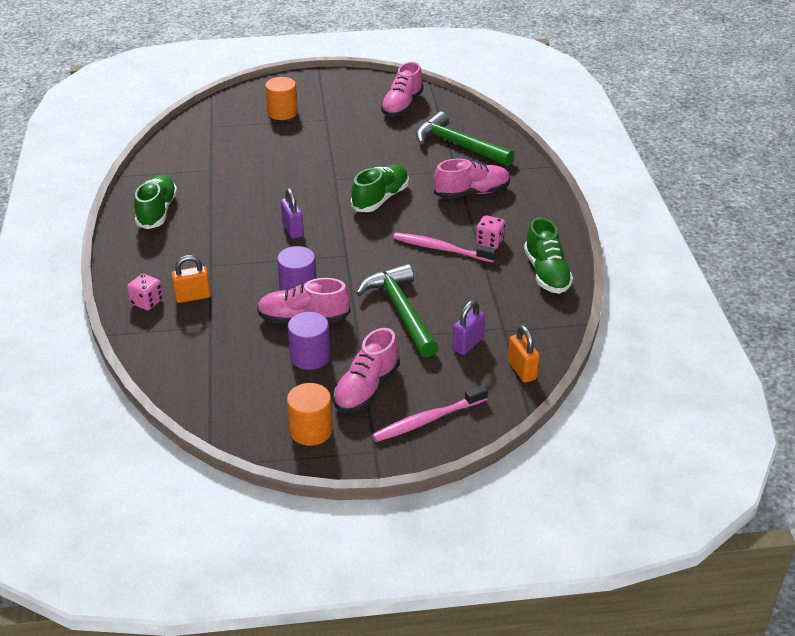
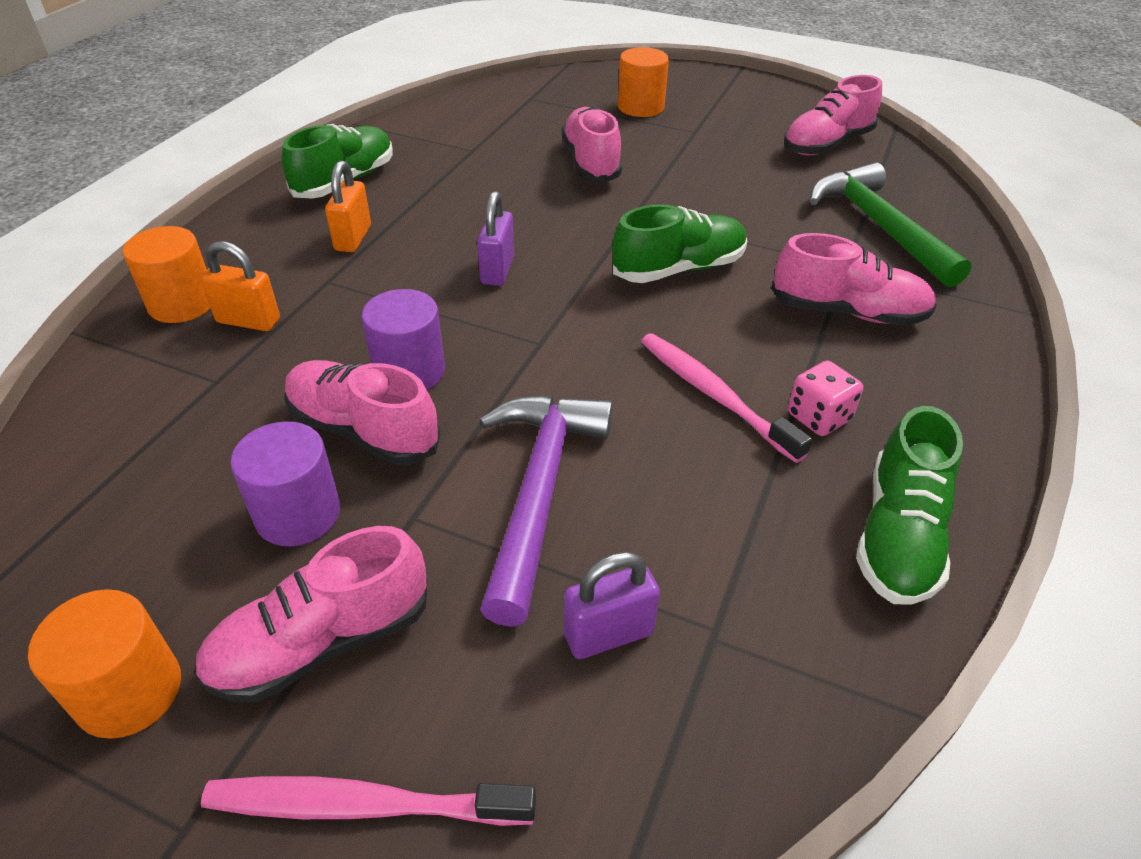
camera: 30 degrees right, 5 degrees up
pink dice [127,274,163,310] -> orange cylinder [123,226,211,323]
green hammer [356,264,438,357] -> purple hammer [479,395,613,627]
orange padlock [508,325,540,383] -> orange padlock moved to [325,161,371,252]
none -> pink shoe [561,107,622,183]

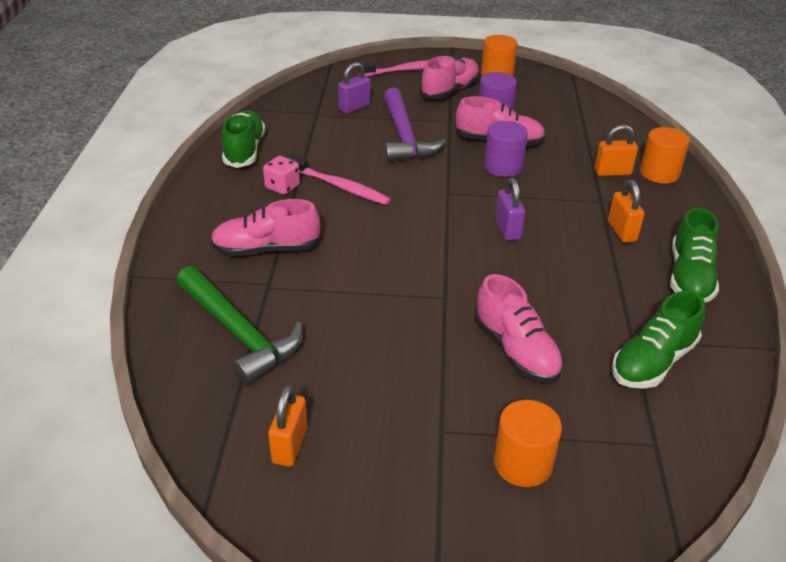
camera: 160 degrees right, 5 degrees down
green shoe [612,204,747,283] -> green shoe moved to [612,291,705,389]
pink shoe [784,75,882,155] -> orange padlock [268,385,308,467]

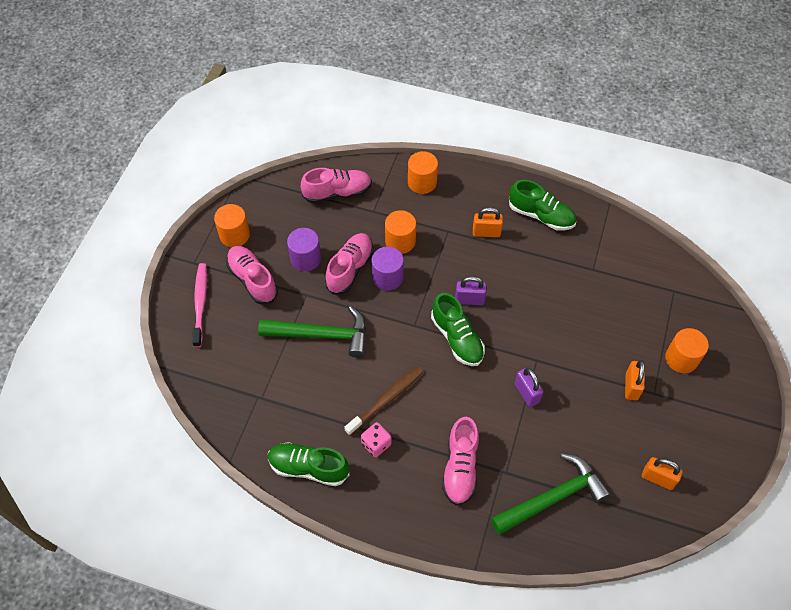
camera: 75 degrees left, 20 degrees up
pink toothbrush [287,154,391,205] -> brown toothbrush [344,367,423,436]
purple padlock [338,62,371,114] -> purple padlock moved to [515,368,543,407]
purple hammer [384,88,446,163] -> green hammer [258,306,367,358]
pink shoe [474,274,564,383] -> pink shoe moved to [301,168,372,204]
orange padlock [594,125,638,176] -> orange padlock moved to [625,360,645,400]
green shoe [612,291,705,389] -> green shoe moved to [431,293,485,366]
none -> orange cylinder [385,210,416,254]

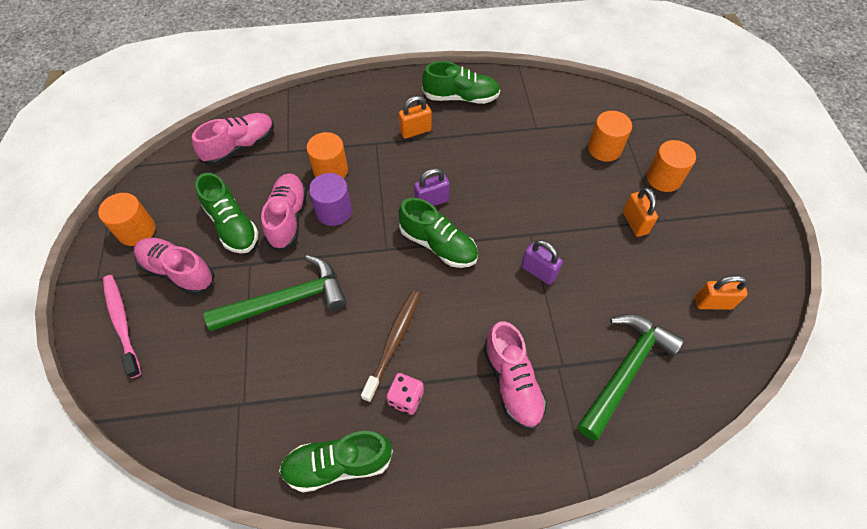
camera: 25 degrees left, 0 degrees up
purple cylinder [287,228,321,271] -> green shoe [195,173,258,254]
orange cylinder [408,151,438,194] -> orange cylinder moved to [588,111,632,162]

